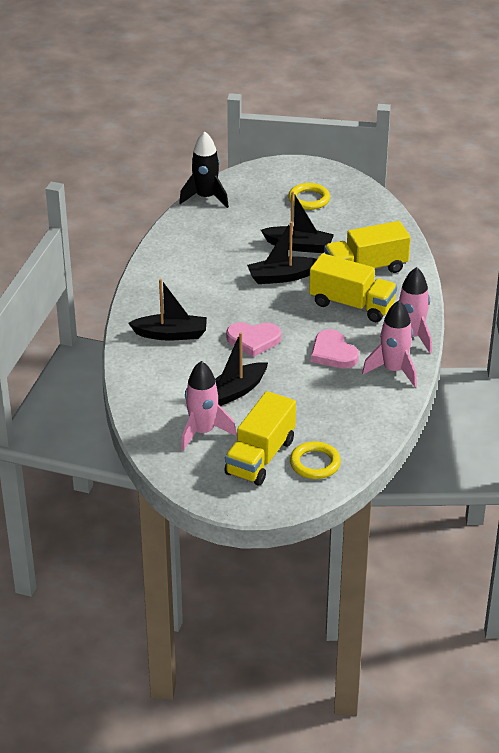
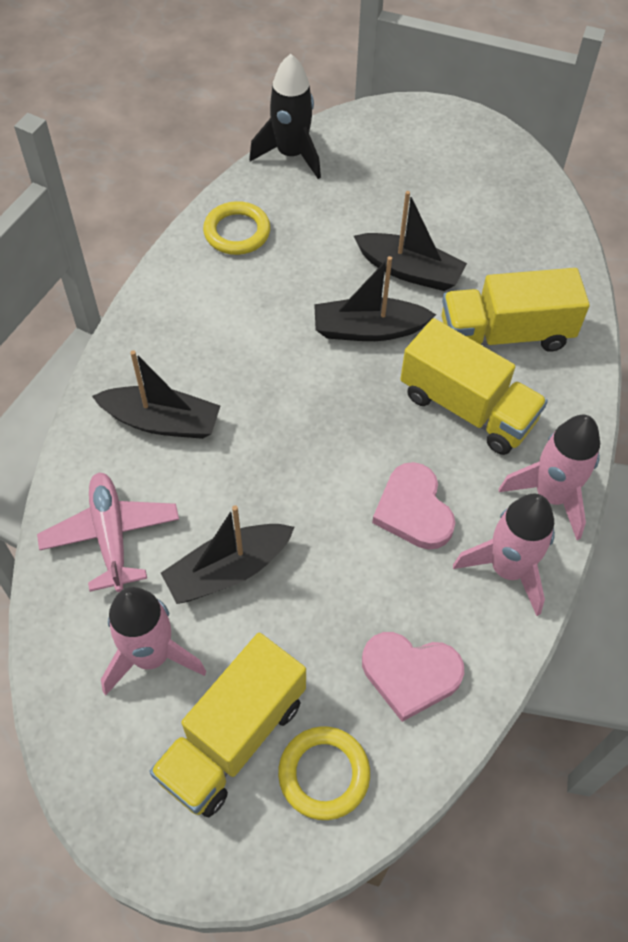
camera: 10 degrees right, 20 degrees up
pink heart [226,322,281,357] -> pink heart moved to [362,632,464,722]
yellow ring [288,183,330,210] -> yellow ring moved to [203,201,271,255]
none -> pink plane [37,473,179,592]

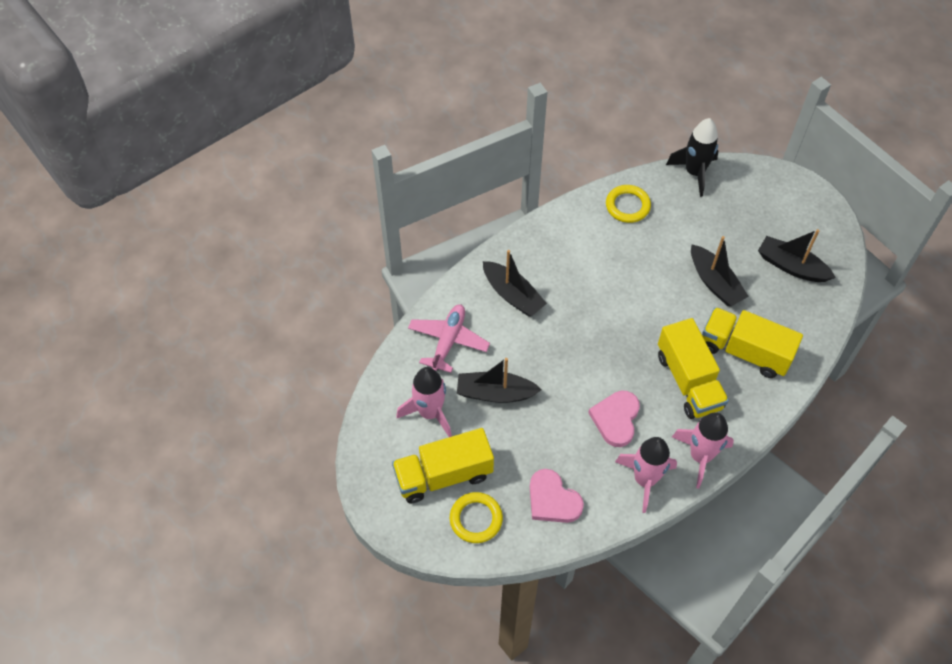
camera: 35 degrees right, 0 degrees up
black boat [314,256,436,341] -> black boat moved to [758,229,836,282]

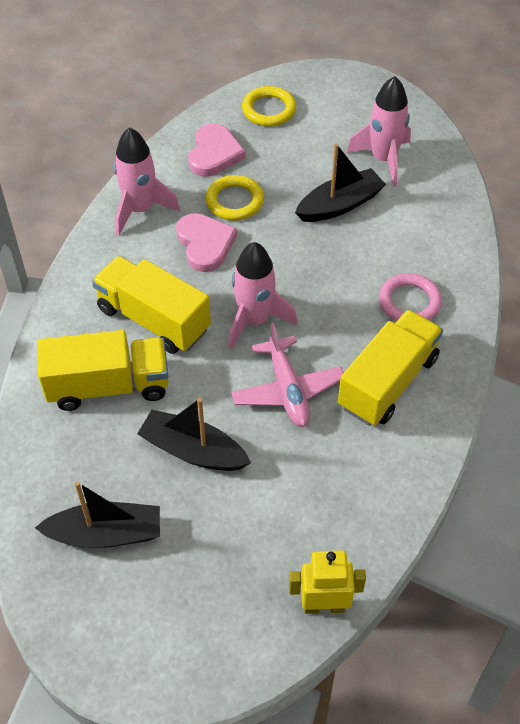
camera: 145 degrees right, 5 degrees down
yellow truck [392,428,494,503] -> yellow truck moved to [338,309,443,426]
pink plane [408,304,490,373] -> pink plane moved to [231,323,344,427]
black boat [483,250,547,316] -> pink ring [379,273,442,321]
pink heart [530,469,584,523] -> pink heart turned 90 degrees clockwise [189,123,246,176]
yellow ring [606,185,651,223] -> yellow ring moved to [206,175,264,220]
black rocket [666,118,718,197] -> yellow robot [289,550,366,614]
pink rocket [672,412,734,489] -> pink rocket moved to [228,242,298,350]

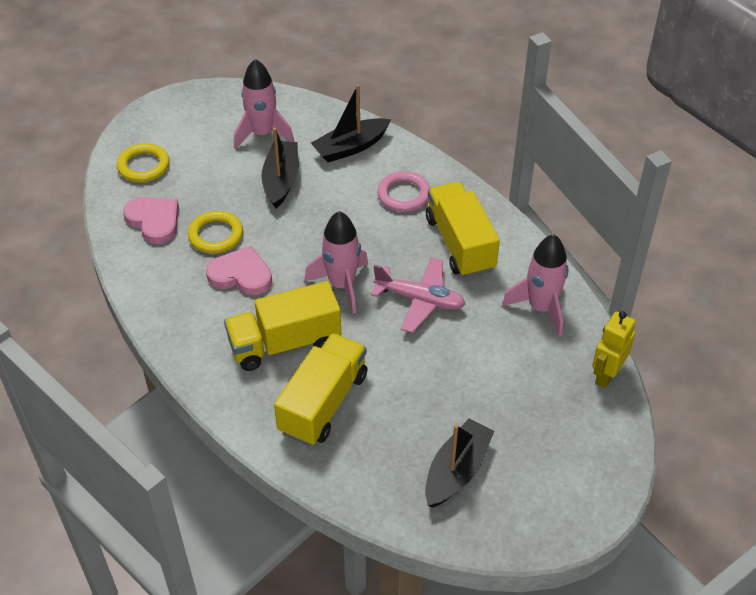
camera: 55 degrees left, 5 degrees down
pink rocket [114,127,180,236] -> pink rocket moved to [502,234,569,337]
black boat [137,398,251,471] -> black boat moved to [311,84,391,163]

